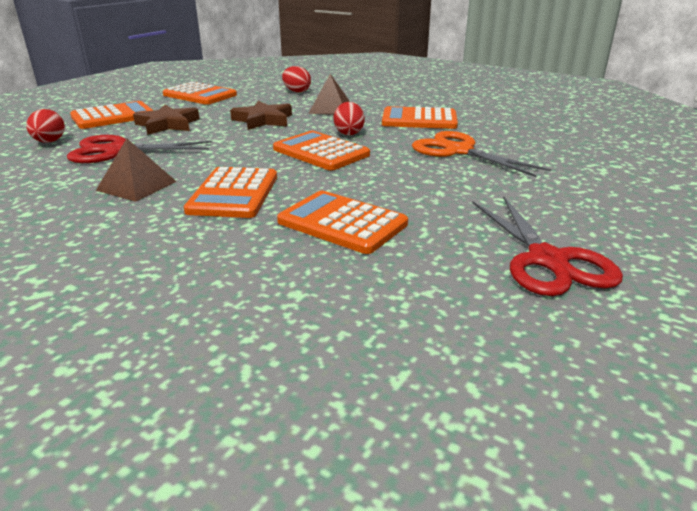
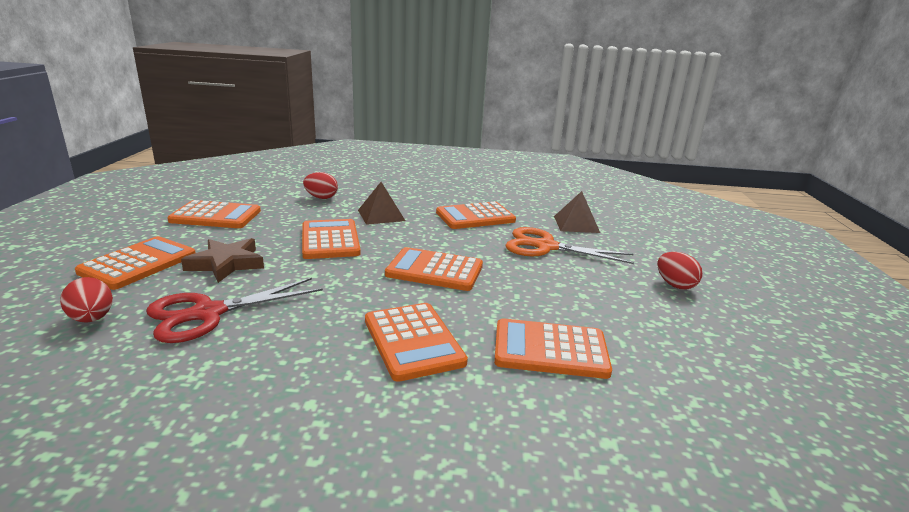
camera: 30 degrees left, 5 degrees down
brown pyramid [96,138,177,202] -> brown pyramid moved to [554,191,600,233]
brown star [230,101,292,130] -> orange calculator [302,219,361,259]
red egg [334,102,365,135] -> red egg moved to [657,252,703,290]
red scissors [472,196,623,296] -> none

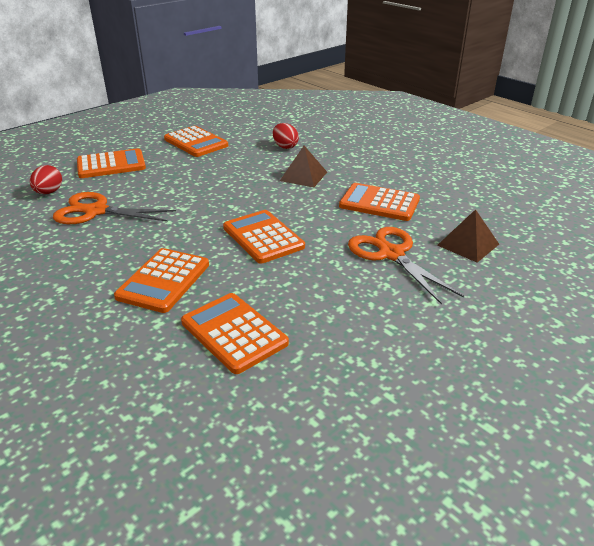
camera: 45 degrees right, 10 degrees up
red scissors [146,278,323,343] -> orange scissors [53,192,176,224]
brown star [181,238,264,283] -> none
orange calculator [302,219,361,259] -> none
red egg [657,252,703,290] -> none

